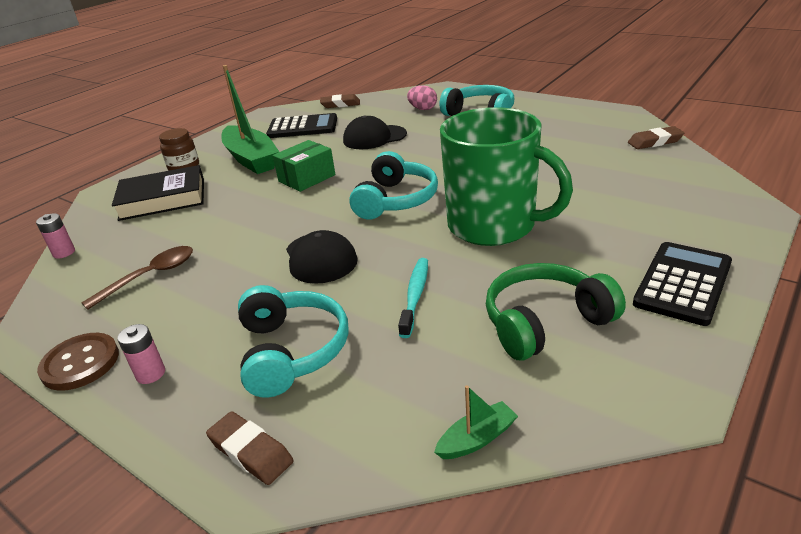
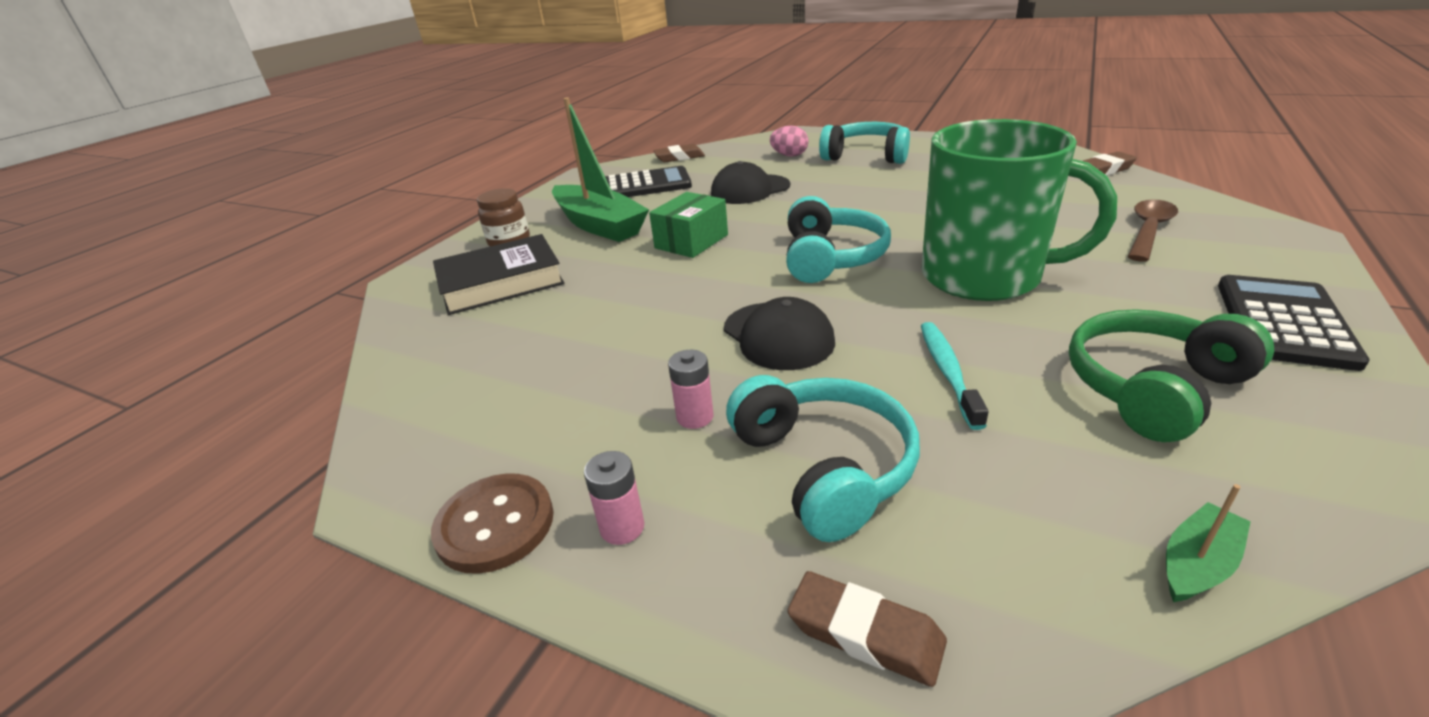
camera: 10 degrees left, 0 degrees up
pink battery [36,213,75,258] -> pink battery moved to [668,350,713,429]
brown spoon [82,246,193,310] -> brown spoon moved to [1128,199,1178,262]

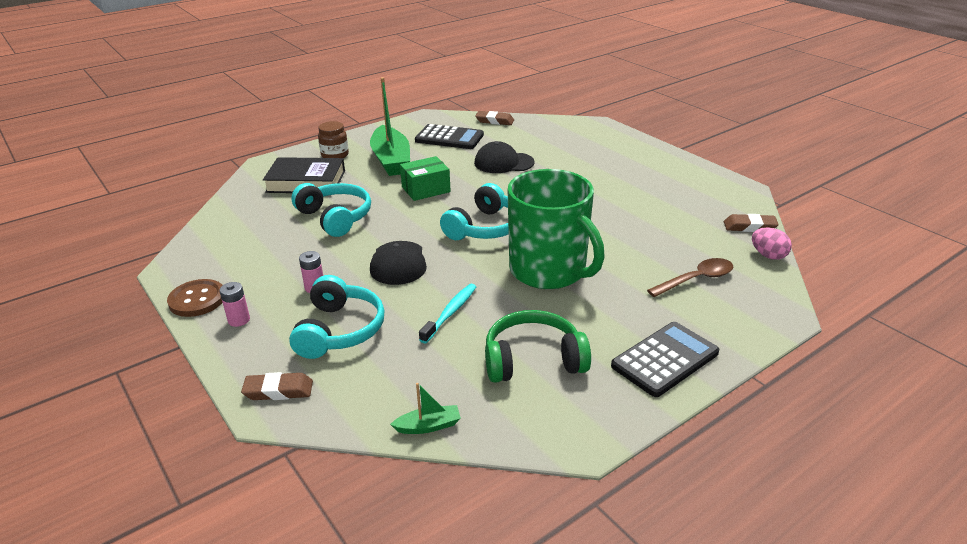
camera: 25 degrees right, 0 degrees up
pink egg [770,126,809,157] -> pink egg moved to [752,227,792,260]
brown eraser [788,571,947,687] -> brown eraser turned 60 degrees counterclockwise [241,372,313,400]
turquoise headphones [819,122,910,164] -> turquoise headphones moved to [291,183,371,237]

